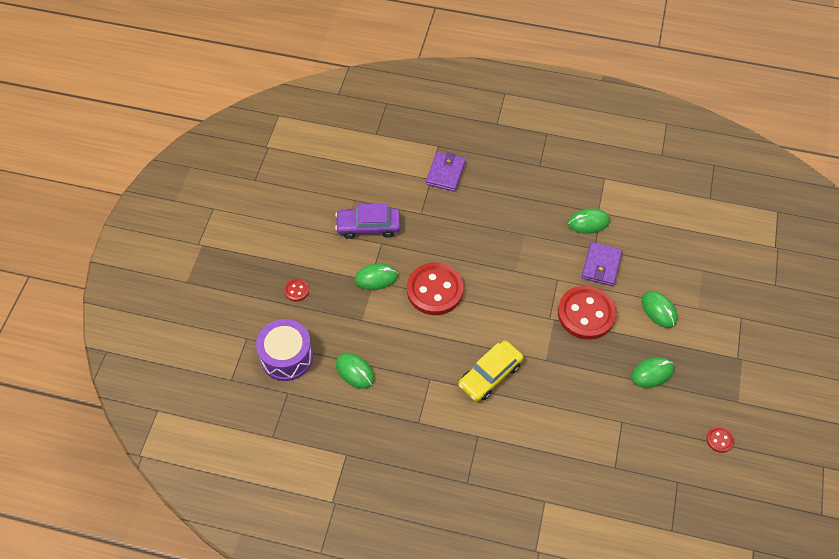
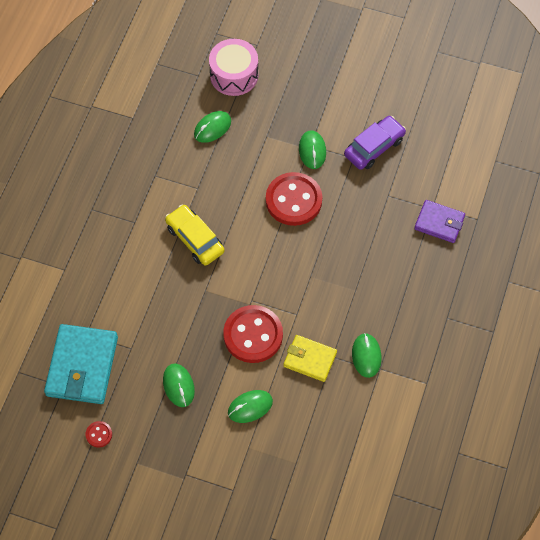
camera: 95 degrees right, 5 degrees up
purple drum [256,319,313,381] -> pink drum [209,39,258,96]
red button [284,279,309,302] -> none
purple car [335,203,400,239] -> purple car turned 45 degrees clockwise [344,116,406,170]
purple wallet [581,242,622,286] -> yellow wallet [283,335,337,382]
none -> turquoise wallet [44,324,118,404]

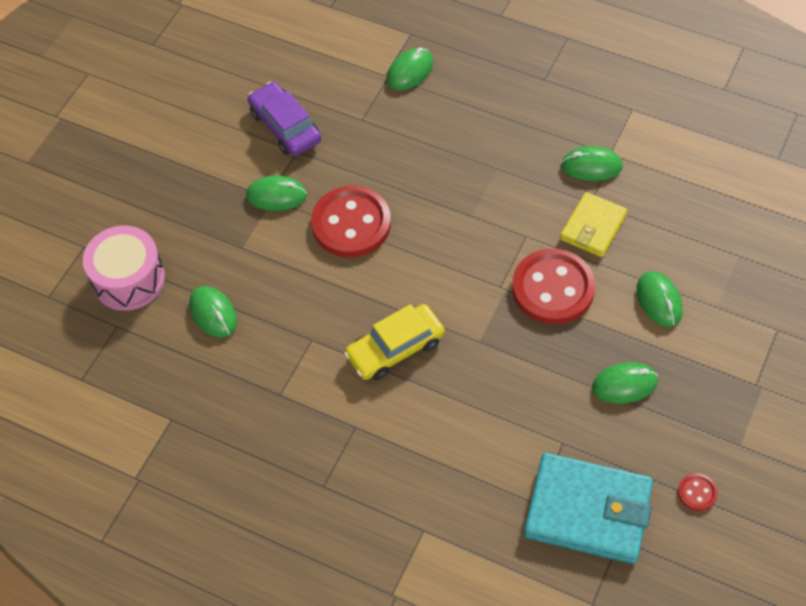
camera: 80 degrees left, 5 degrees down
purple wallet [414,200,465,243] -> green mouse [387,47,433,90]

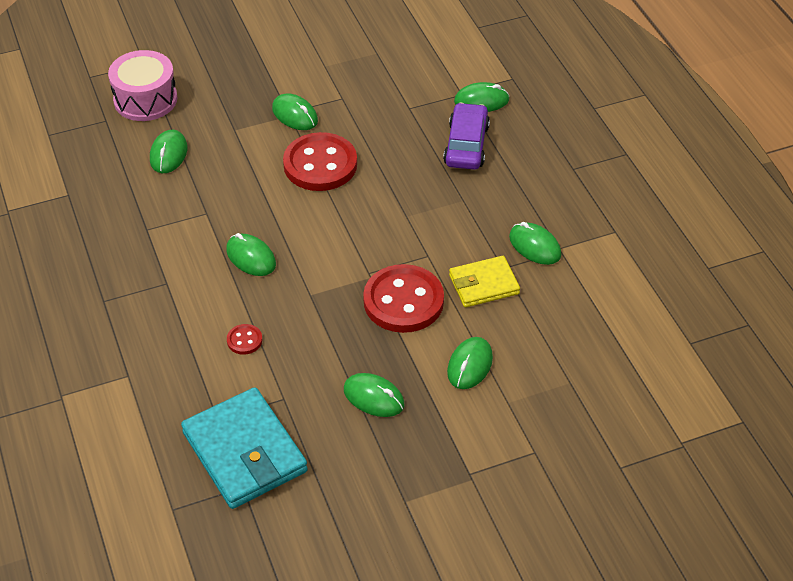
camera: 40 degrees right, 10 degrees down
purple car [248,82,321,156] -> purple car moved to [443,103,490,170]
yellow car [344,304,445,381] -> green mouse [226,233,276,276]
red button [678,473,718,511] -> red button moved to [227,324,262,355]

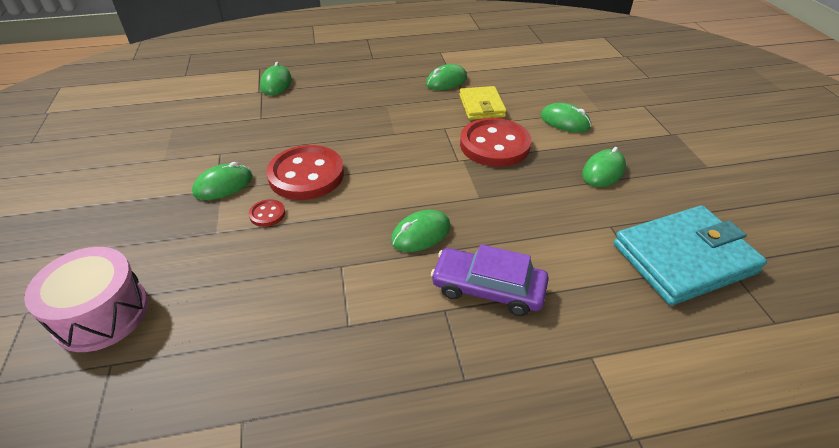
camera: 80 degrees left, 5 degrees down
green mouse [150,130,187,173] -> none
red button [227,324,262,355] -> red button moved to [249,199,285,227]
purple car [443,103,490,170] -> purple car moved to [431,244,549,316]

